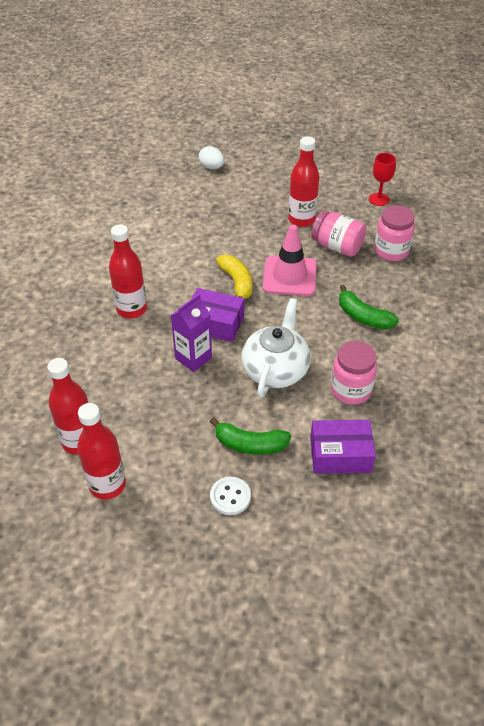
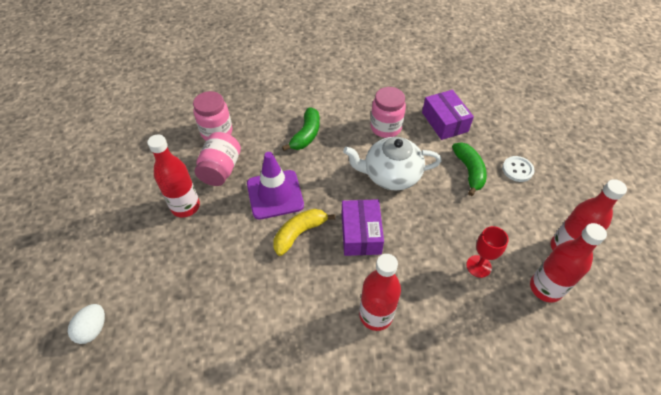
camera: 110 degrees left, 5 degrees up
purple carton [171,294,212,372] -> none
pink traffic cone [262,225,317,296] -> purple traffic cone [247,152,304,220]
red goblet [369,153,396,206] -> red goblet moved to [467,226,508,278]

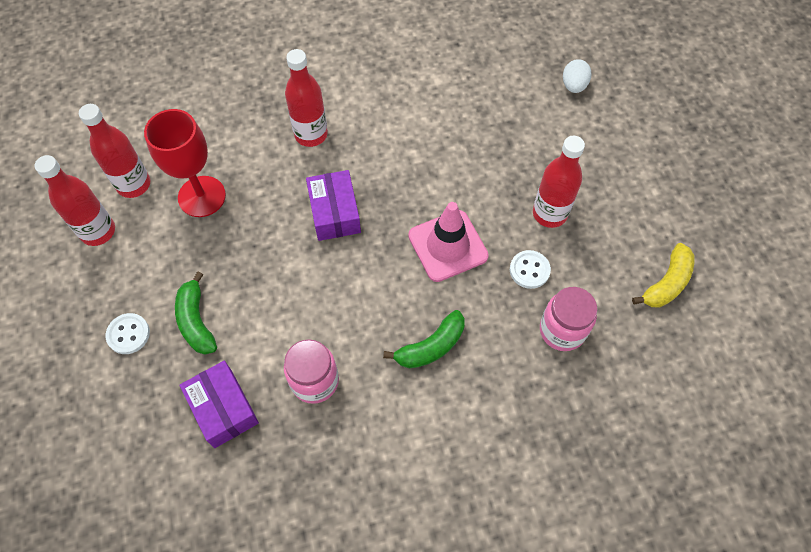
camera: 170 degrees right, 10 degrees up
pink jar [195,132,241,186] -> white button [510,250,551,289]
purple traffic cone [247,152,304,220] -> pink traffic cone [408,202,489,282]
yellow banana [273,209,335,256] -> yellow banana moved to [632,243,695,307]
green banana [282,108,320,151] -> green banana turned 135 degrees counterclockwise [383,310,465,368]
white teapot [343,137,442,191] -> none
red goblet [467,226,508,278] -> red goblet [144,109,226,217], size x1.74

